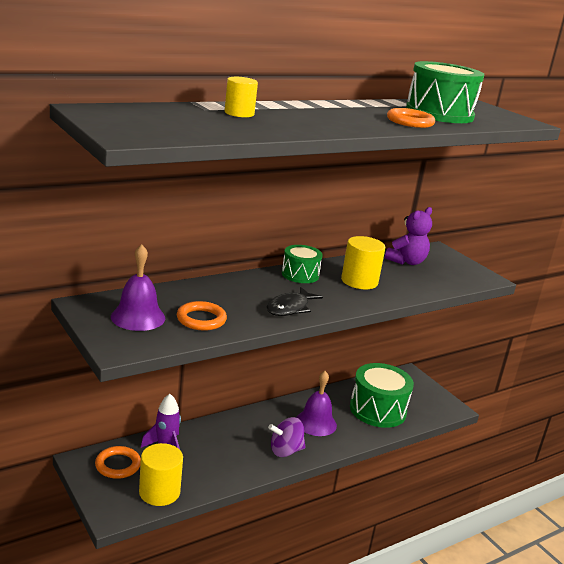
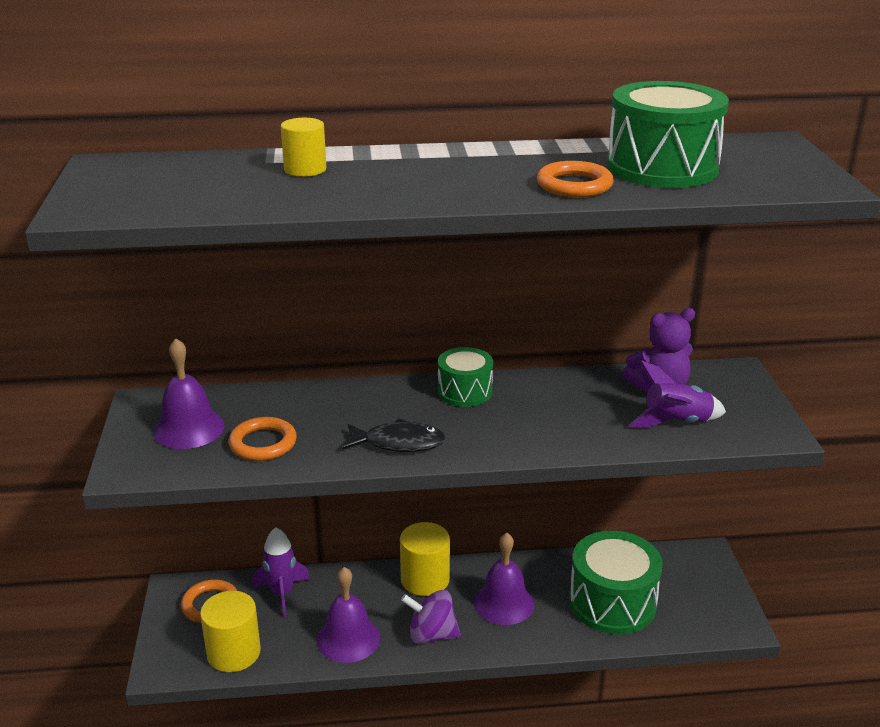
camera: 30 degrees right, 5 degrees up
black fish [266,287,323,316] -> black fish turned 150 degrees counterclockwise [342,418,445,452]
yellow cylinder [341,236,385,289] -> yellow cylinder moved to [400,522,450,596]
none -> purple bell [317,567,380,663]
none -> purple rocket [629,360,726,428]

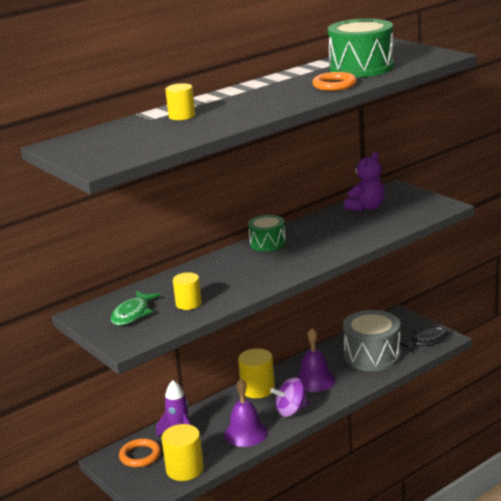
camera: 30 degrees left, 5 degrees down
purple bell [153,338,224,449] -> green fish [111,291,160,325]
orange ring [228,417,297,461] -> yellow cylinder [173,272,202,310]
black fish [342,418,445,452] -> black fish moved to [399,327,449,353]
green drum [569,531,663,634] -> grey drum [343,310,401,371]
purple rocket [629,360,726,428] -> none

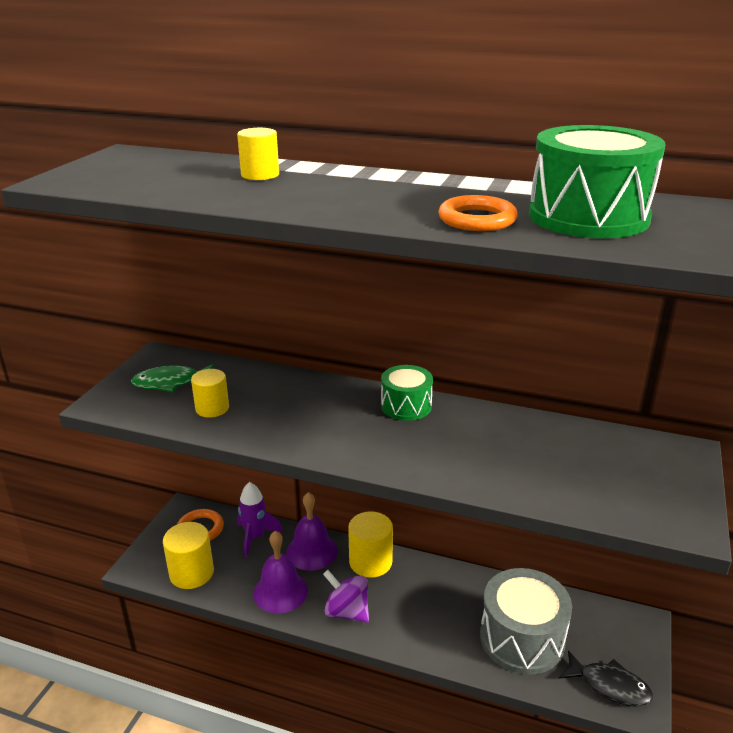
camera: 55 degrees right, 5 degrees up
purple bell [296,328,336,392] -> purple bell moved to [286,492,338,571]
purple teddy bear [344,152,385,212] -> none

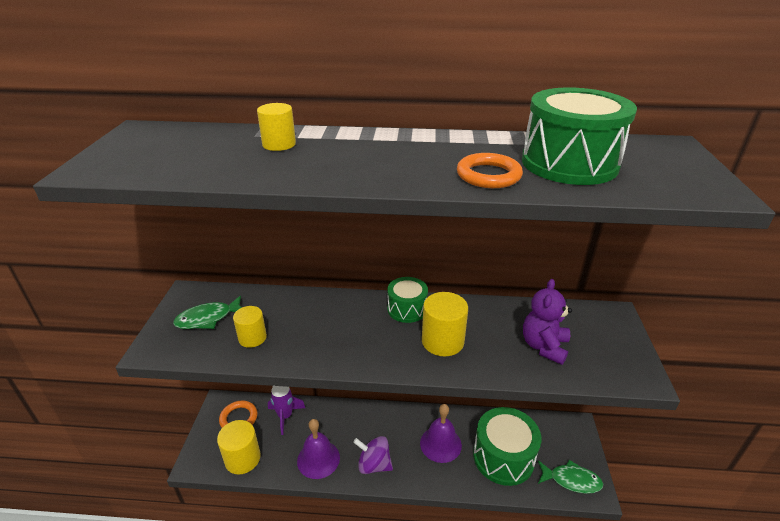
camera: 15 degrees left, 5 degrees up
purple bell [286,492,338,571] -> purple bell moved to [420,404,462,463]
yellow cylinder [348,511,393,578] -> yellow cylinder moved to [422,292,468,356]
grey drum [480,568,572,675] -> green drum [473,407,541,486]
black fish [559,651,654,707] -> green fish [538,460,603,494]
none -> purple teddy bear [523,279,572,365]

